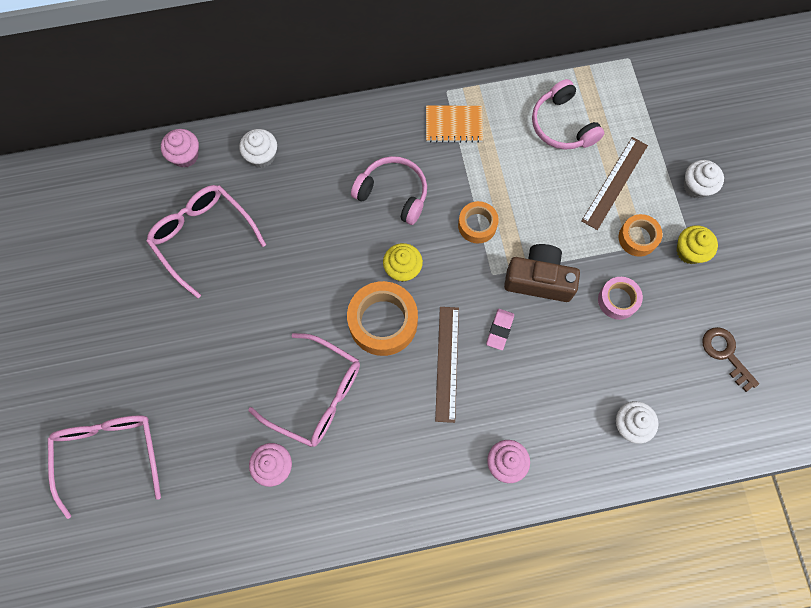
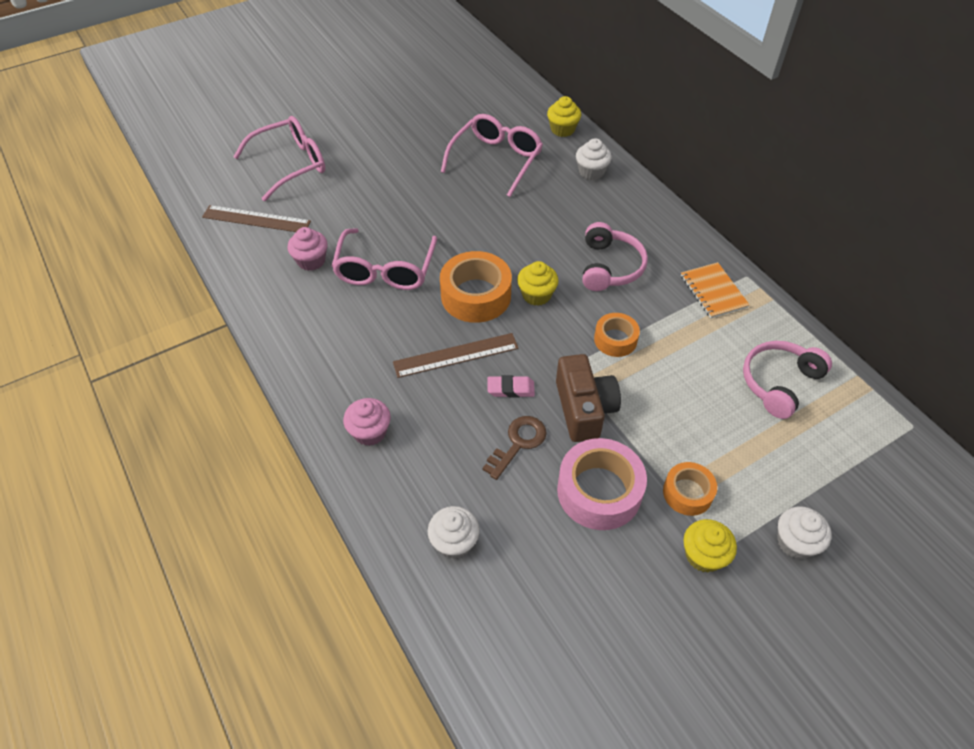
camera: 70 degrees right, 20 degrees down
pink cupcake [161,129,199,168] -> yellow cupcake [547,96,581,137]
brown ruler [582,137,648,230] -> brown ruler moved to [202,205,311,232]
pink tape [598,277,643,320] -> pink tape [557,438,647,530], size x1.71
brown key [702,327,759,392] -> brown key moved to [483,416,547,480]

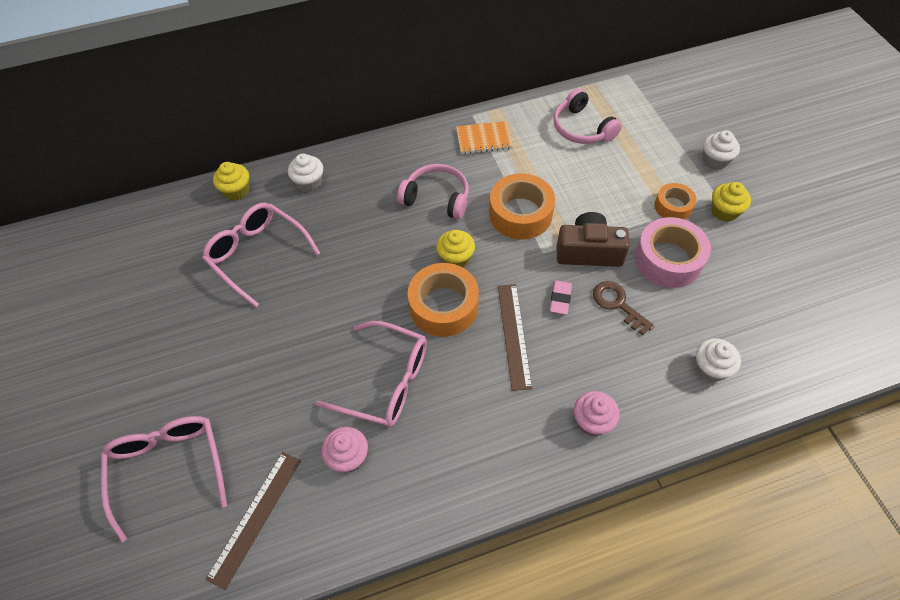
camera: 75 degrees left, 5 degrees up
orange tape [594,313,640,357] -> orange tape [489,173,555,240], size x1.71

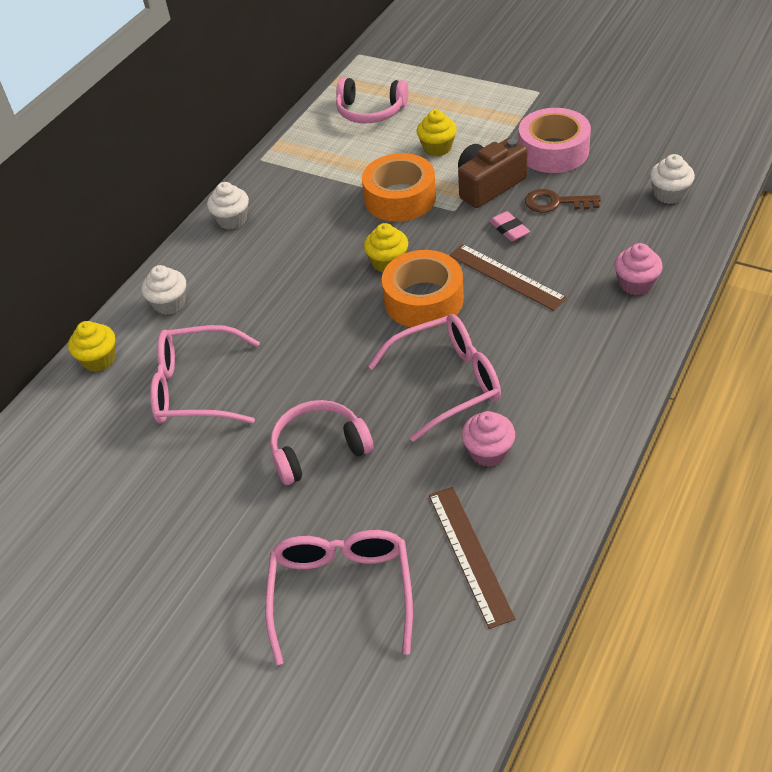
camera: 40 degrees left, 10 degrees down
pink glasses [101,416,227,542] -> pink glasses turned 60 degrees clockwise [265,530,413,665]
pink headphones [397,164,469,219] -> pink headphones moved to [270,400,373,485]
orange notebook [456,121,513,154] -> none
orange tape [654,183,696,220] -> none
white cupcake [703,130,740,170] -> white cupcake moved to [207,182,249,229]
yellow cupcake [711,182,751,222] -> yellow cupcake moved to [417,110,457,157]

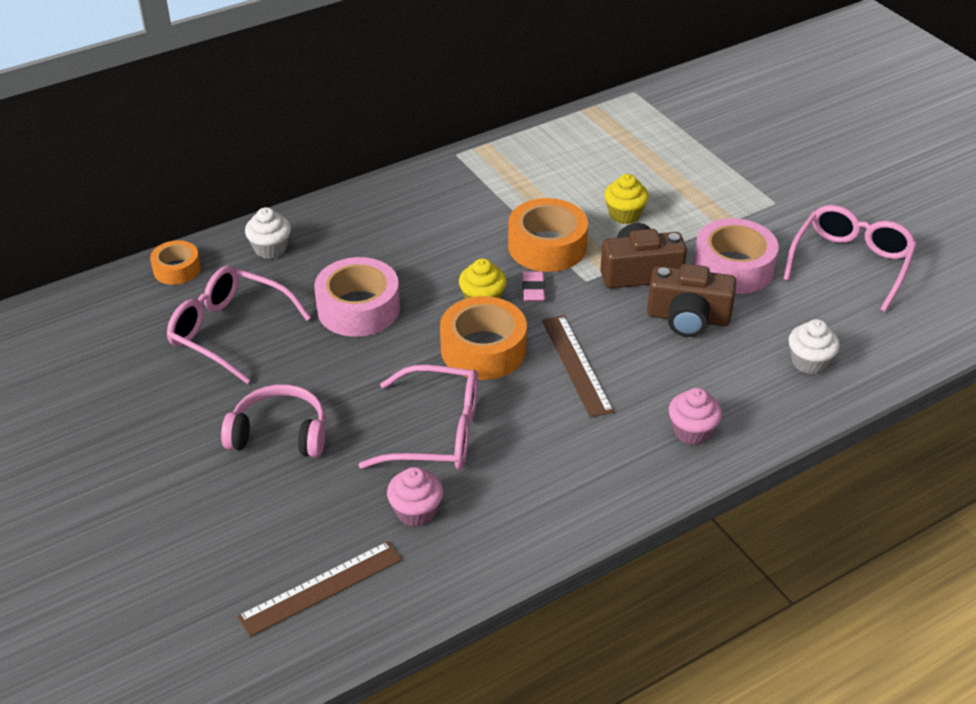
camera: 25 degrees right, 5 degrees down
yellow cupcake [68,321,116,372] -> orange tape [150,240,201,285]
white cupcake [207,182,249,229] -> none
pink glasses [265,530,413,665] -> pink glasses moved to [783,205,917,312]
pink headphones [336,78,408,123] -> none
brown ruler [429,487,516,629] -> brown ruler turned 45 degrees clockwise [237,541,402,637]
pink eraser [489,211,530,241] -> pink eraser moved to [522,271,545,302]
brown key [525,189,601,213] -> brown camera [647,264,736,337]
none -> pink tape [314,257,400,337]

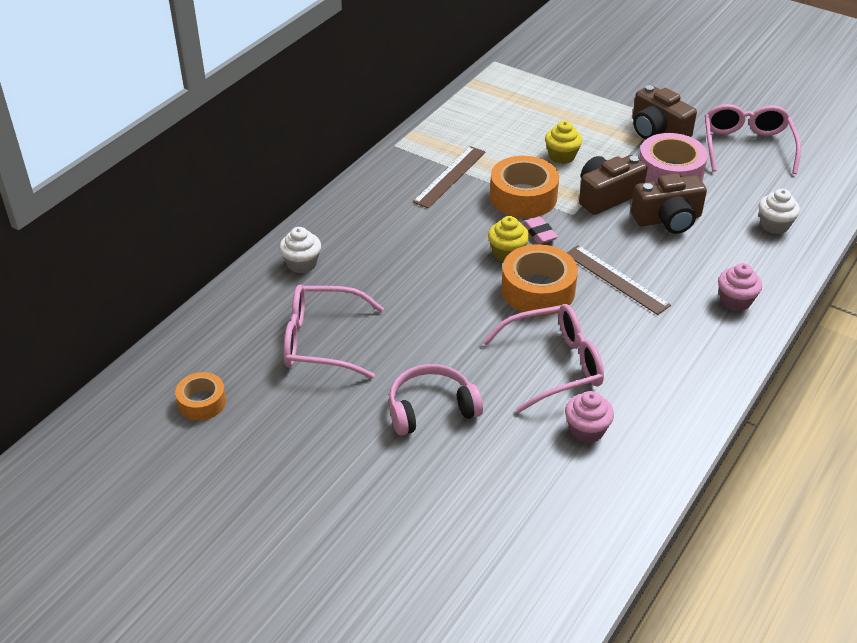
camera: 25 degrees left, 0 degrees up
orange tape [150,240,201,285] -> orange tape moved to [175,372,226,420]
brown ruler [237,541,402,637] -> brown ruler moved to [413,146,485,208]
pink tape [314,257,400,337] -> none
none -> brown camera [632,85,697,139]

